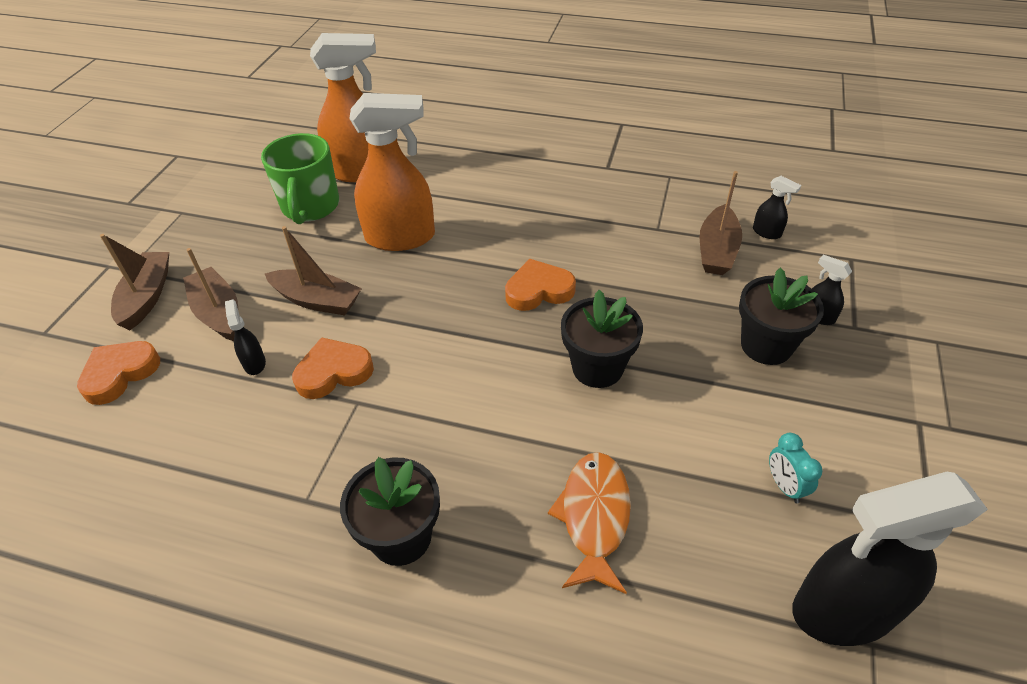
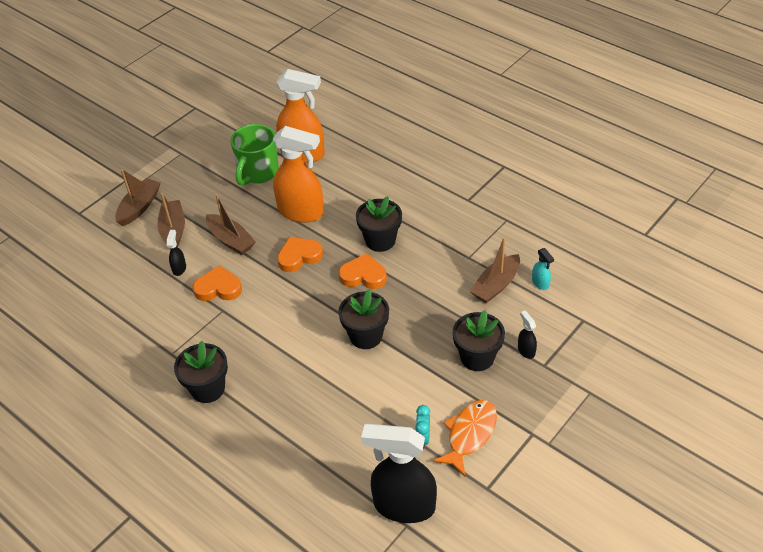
camera: 25 degrees right, 0 degrees up
orange heart [77,341,160,405] -> orange heart moved to [277,237,323,272]
orange fish [548,452,631,594] -> orange fish moved to [433,400,497,476]
black spray bottle [753,176,801,239] -> turquoise spray bottle [532,248,554,290]
none -> black flower pot [356,196,402,252]

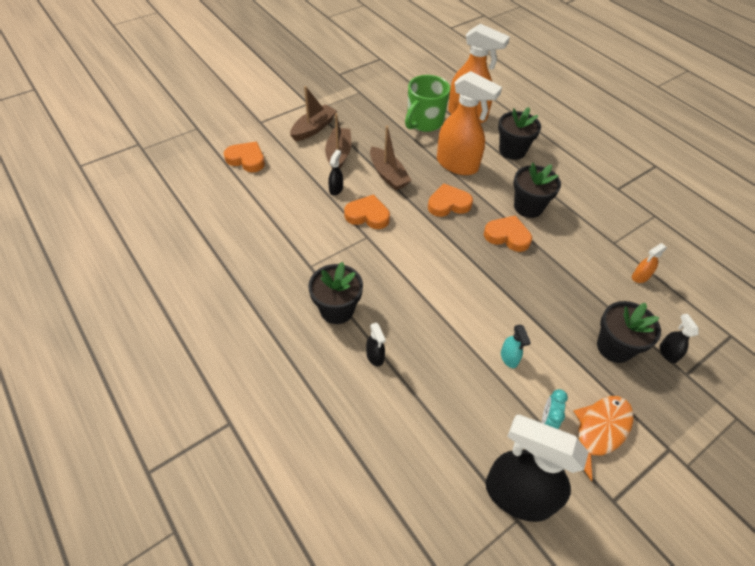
camera: 10 degrees right, 5 degrees up
black flower pot [338,289,389,349] -> black flower pot moved to [498,107,541,160]
brown boat [470,237,520,303] -> orange spray bottle [632,243,667,283]
turquoise spray bottle [532,248,554,290] -> turquoise spray bottle moved to [501,324,531,368]
none -> orange heart [224,142,265,172]
none -> black spray bottle [366,323,386,366]

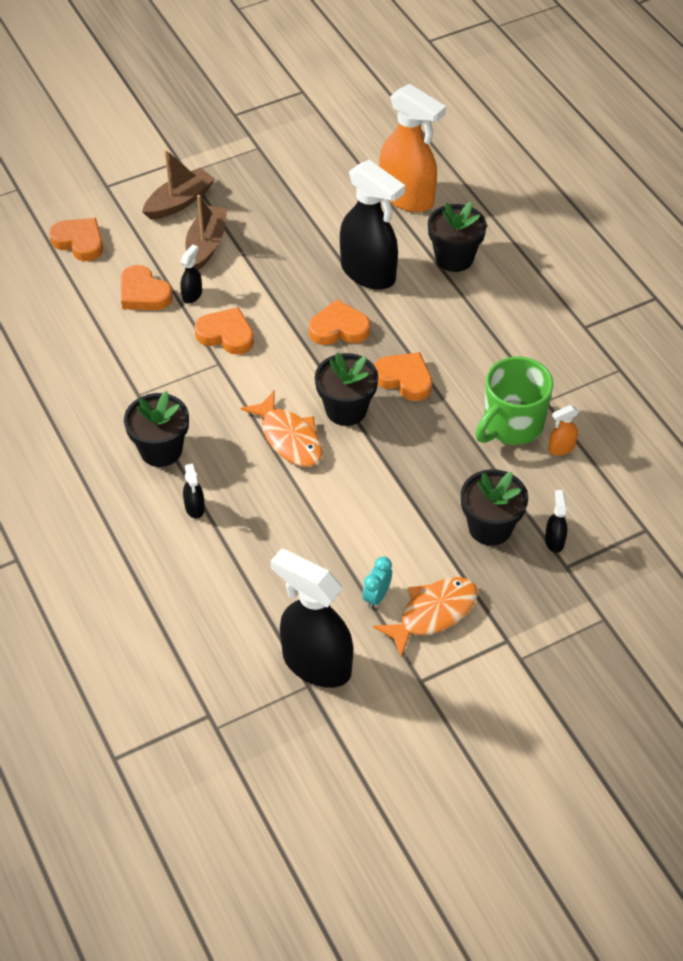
camera: 10 degrees right, 0 degrees up
brown boat [370,125,412,190] -> none
green mug [405,75,450,132] -> green mug moved to [475,357,553,445]
orange spray bottle [437,71,502,175] -> black spray bottle [340,160,405,290]
turquoise spray bottle [501,324,531,368] -> none
black flower pot [513,163,561,218] -> black flower pot moved to [315,353,378,426]
none -> orange heart [121,265,173,310]
none -> orange fish [241,391,323,467]

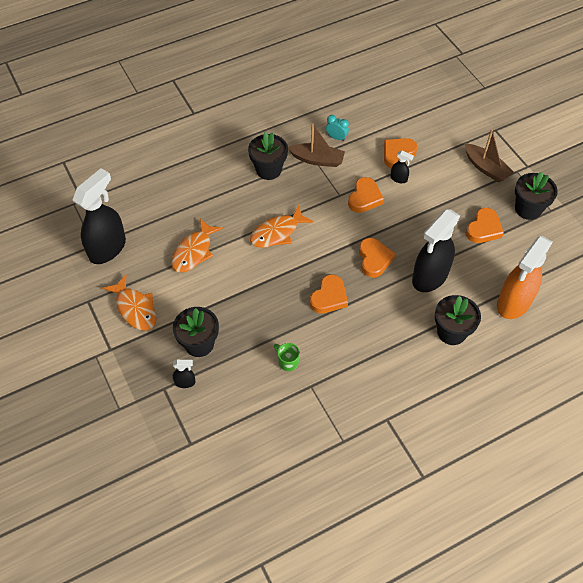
camera: 90 degrees right, 5 degrees up
orange heart [49,218,103,261] -> orange heart moved to [466,208,504,243]
black spray bottle [183,464,205,519] -> none
brown boat [186,195,227,270] -> brown boat moved to [288,123,345,167]
black flower pot [315,353,378,426] -> black flower pot moved to [515,172,558,220]
turquoise clock [363,557,392,609] -> turquoise clock moved to [326,115,349,141]
green mug [475,357,553,445] -> green mug [274,343,300,371], size x0.47
orange spray bottle [548,405,579,455] -> none
none -> orange fish [171,218,223,273]

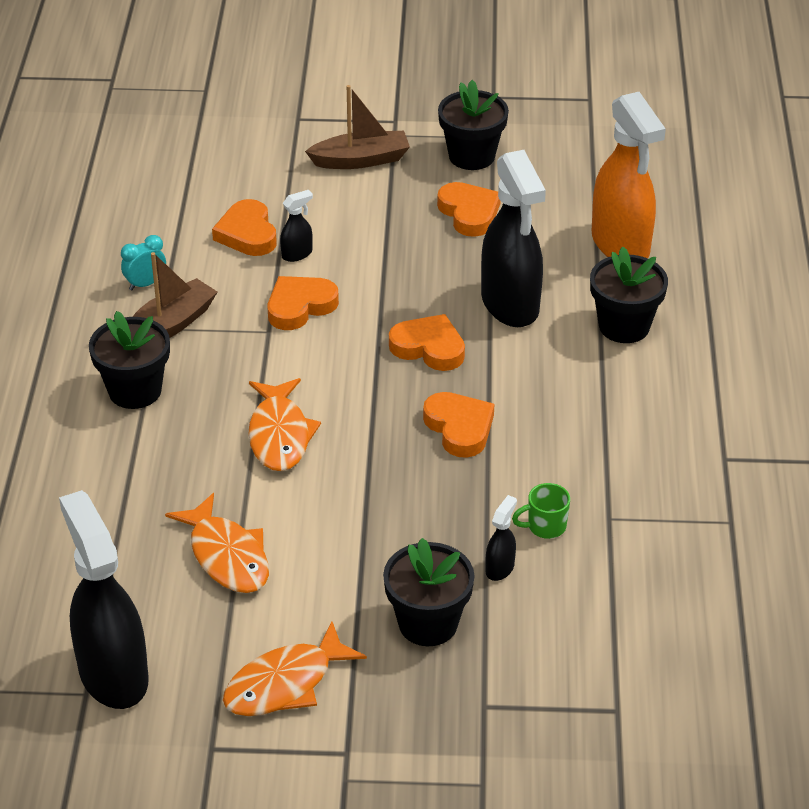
camera: 60 degrees left, 15 degrees down
orange fish [102,274,157,331] -> orange fish turned 150 degrees clockwise [223,621,367,716]
black spray bottle [173,360,196,388] -> black spray bottle moved to [486,495,517,581]
orange heart [348,177,384,213] -> orange heart turned 90 degrees counterclockwise [268,276,339,330]

